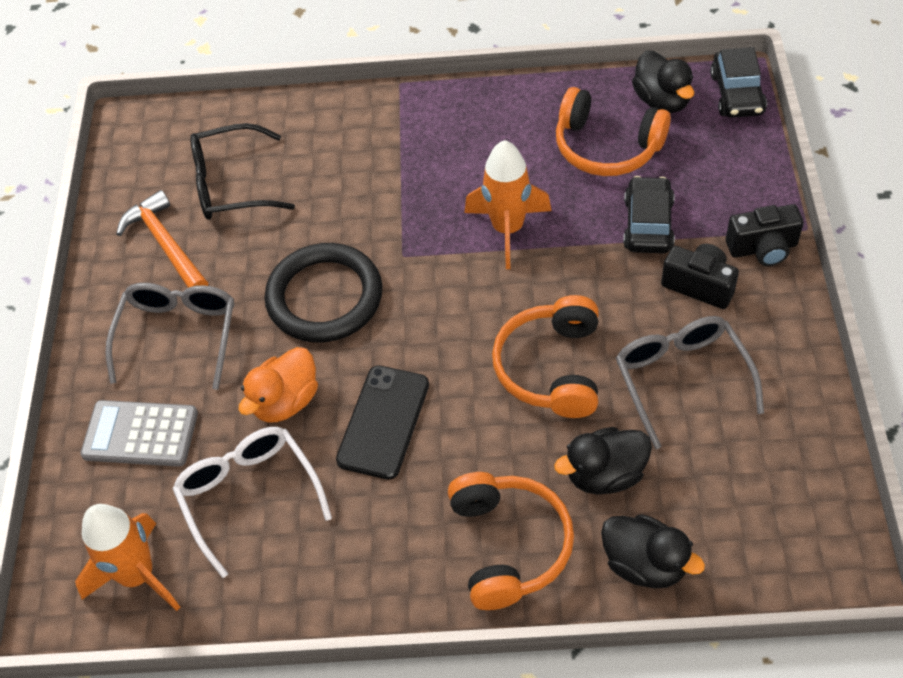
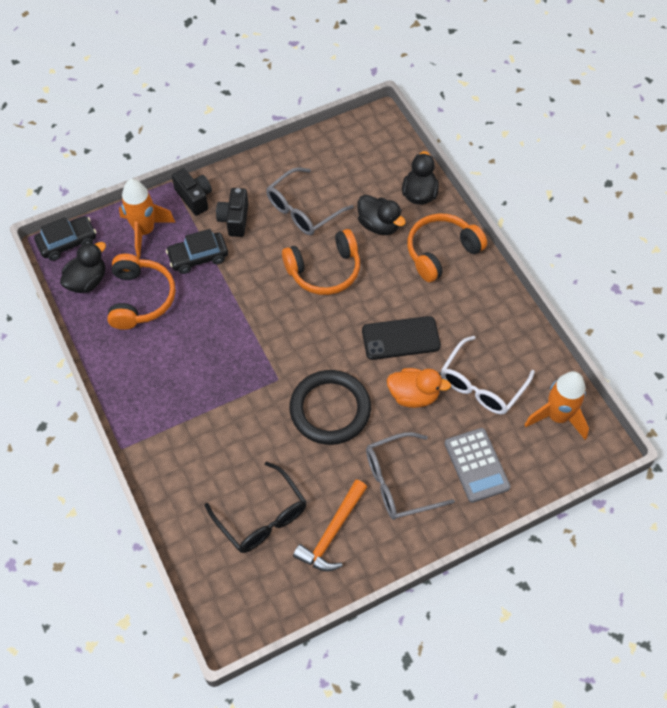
camera: 120 degrees left, 5 degrees up
orange rocket [465,140,551,269] -> orange rocket moved to [119,179,175,258]

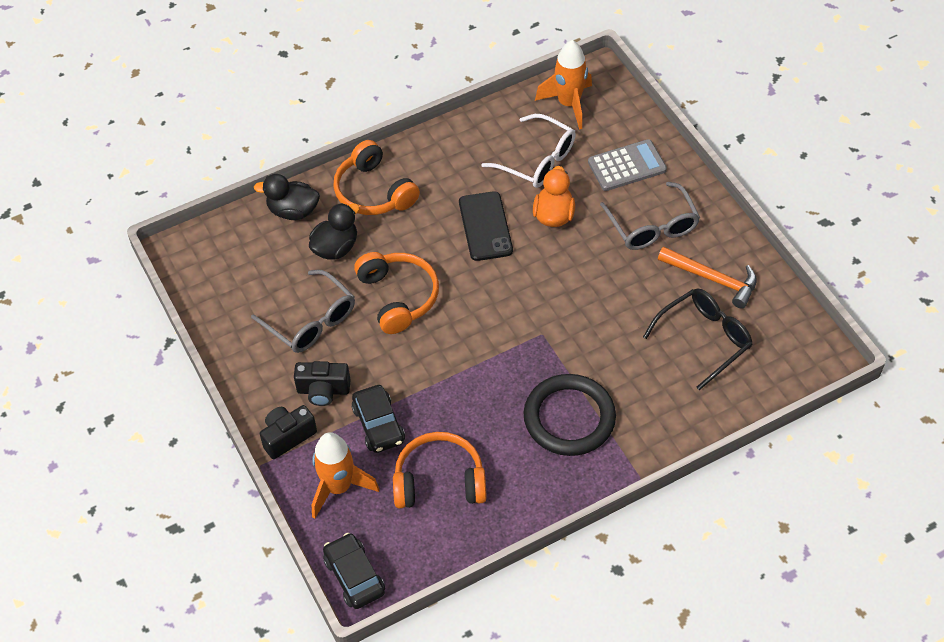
camera: 90 degrees left, 5 degrees down
black duck [60,242,106,293] -> none
black ring [290,370,371,445] -> black ring moved to [523,374,616,456]

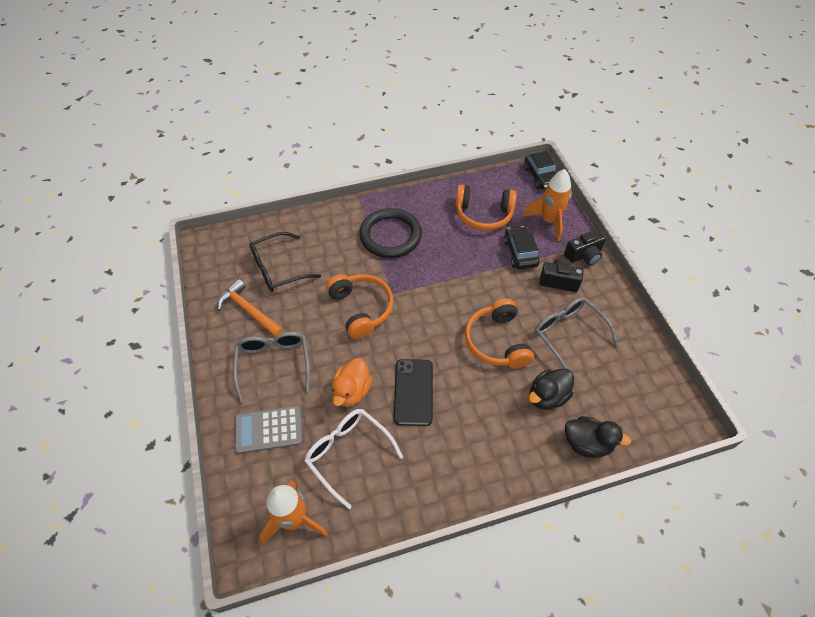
camera: 170 degrees left, 0 degrees up
orange headphones [333,140,420,215] -> orange headphones moved to [326,274,393,339]

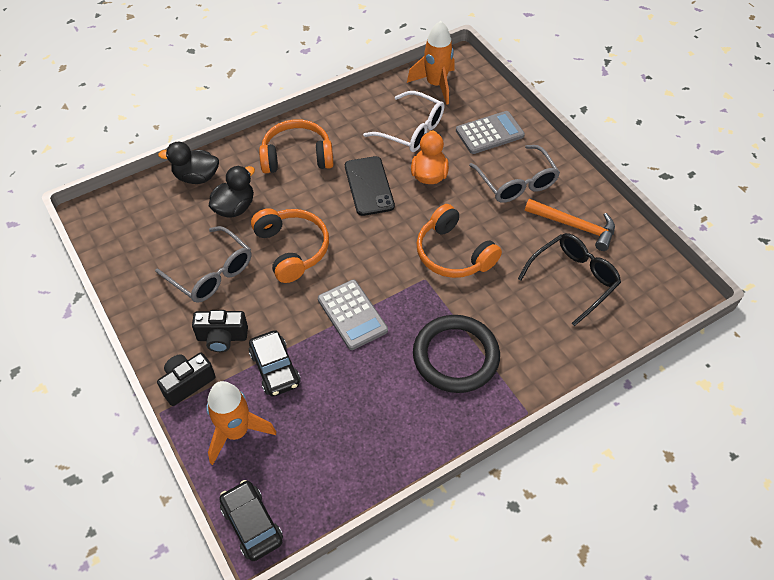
camera: 165 degrees right, 0 degrees up
orange headphones [456,185,517,231] -> orange headphones moved to [259,119,334,173]
none -> grey calculator [318,280,388,350]

